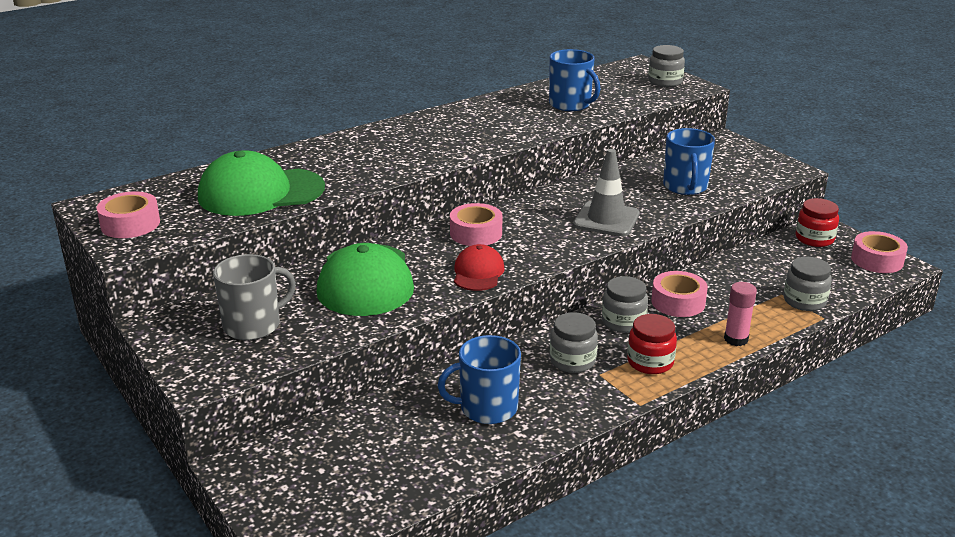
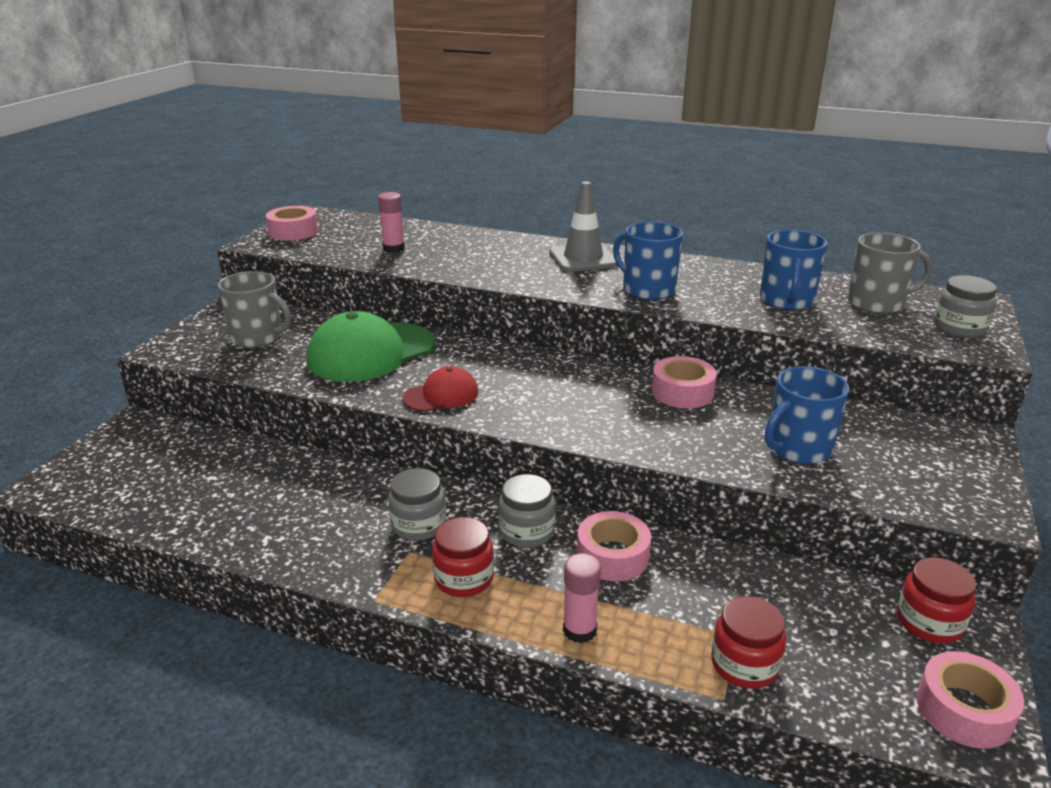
camera: 55 degrees right, 0 degrees up
green cap [198,150,325,216] -> pink glue stick [378,192,405,253]
blue mug [437,335,521,424] -> blue mug moved to [613,221,683,300]
pink tape [450,203,502,246] -> pink tape moved to [652,356,717,408]
grey traffic cone [573,149,640,236] -> grey traffic cone moved to [549,182,617,272]
grey jar [784,257,832,311] -> red jar [711,596,786,689]
none -> grey mug [848,232,932,314]

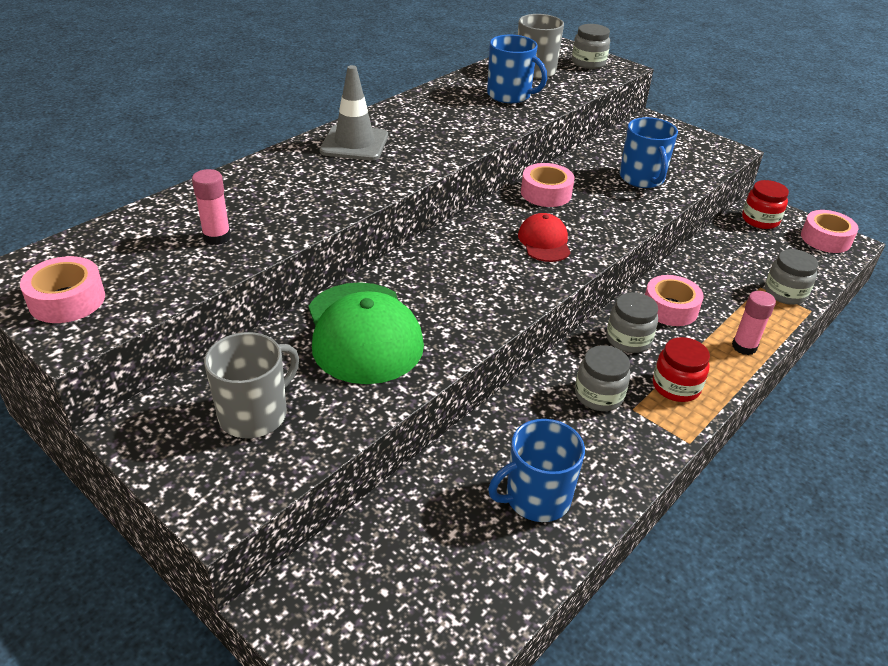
camera: 70 degrees left, 10 degrees up
red cap [403,366,479,412] -> red cap moved to [518,213,571,262]
blue mug [613,221,683,300] -> blue mug moved to [488,419,585,522]
red jar [711,596,786,689] -> grey jar [765,249,818,305]

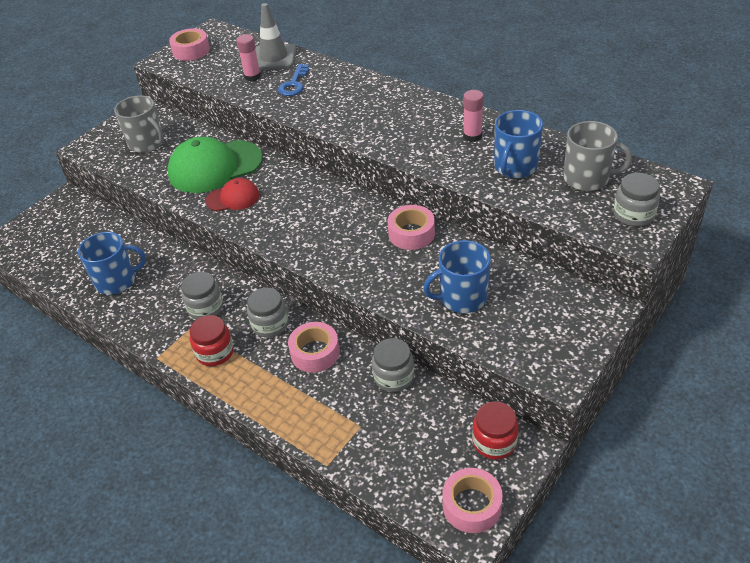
camera: 90 degrees right, 5 degrees up
grey traffic cone [320,65,388,160] -> grey traffic cone moved to [255,3,297,70]
blue mug [488,419,585,522] -> blue mug turned 105 degrees clockwise [78,232,146,295]
red cap [518,213,571,262] -> red cap moved to [205,178,259,211]
pink glue stick [732,291,776,355] -> pink glue stick moved to [463,90,484,142]
grey jar [765,249,818,305] -> grey jar moved to [372,338,414,392]
none -> blue key [278,64,309,96]

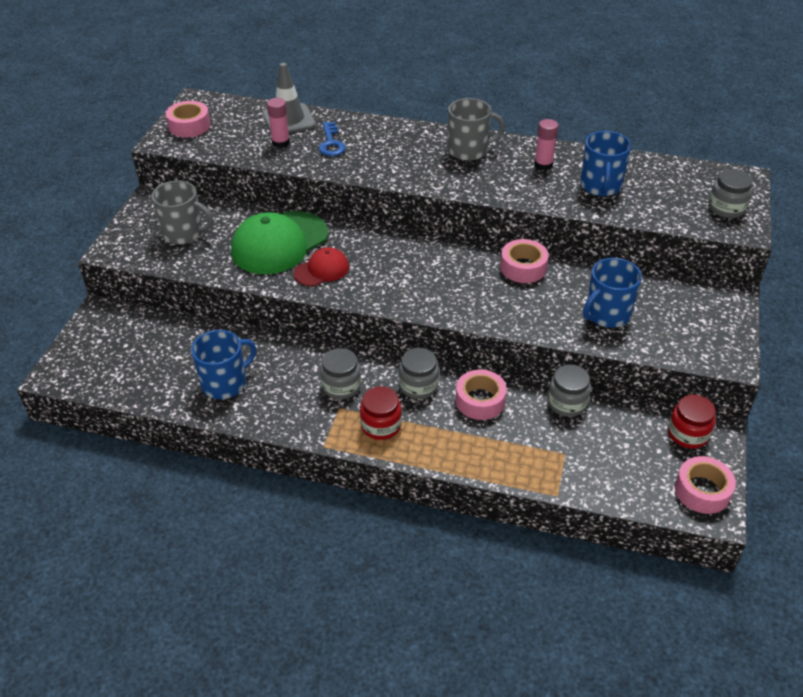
camera: 25 degrees left, 0 degrees up
grey mug [563,121,632,191] -> grey mug moved to [448,98,505,161]

